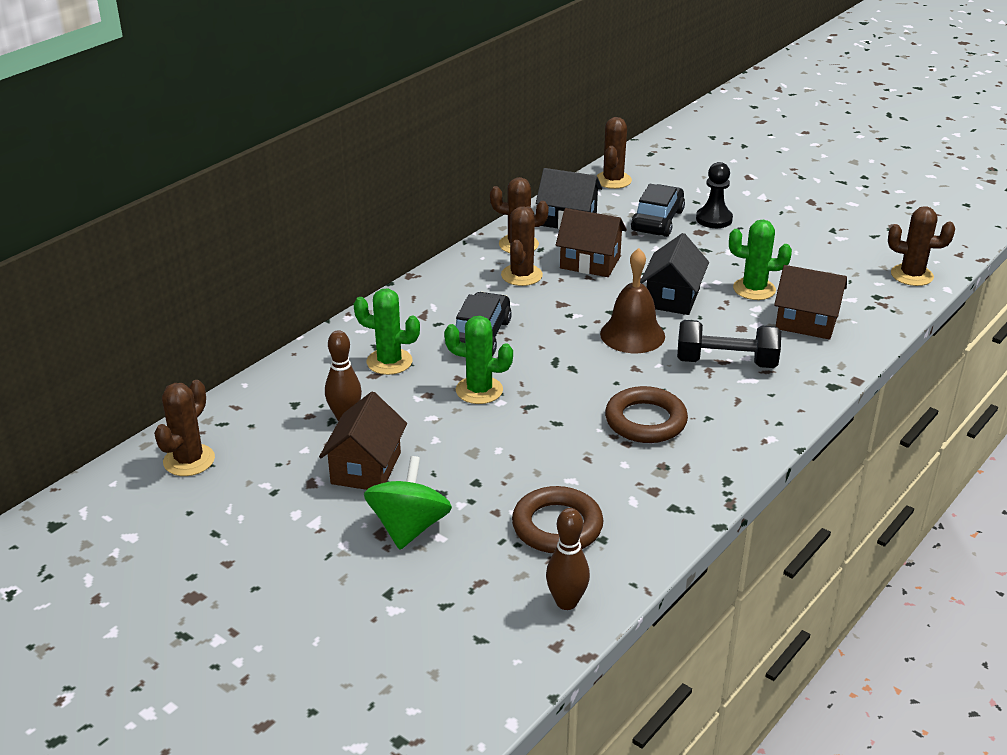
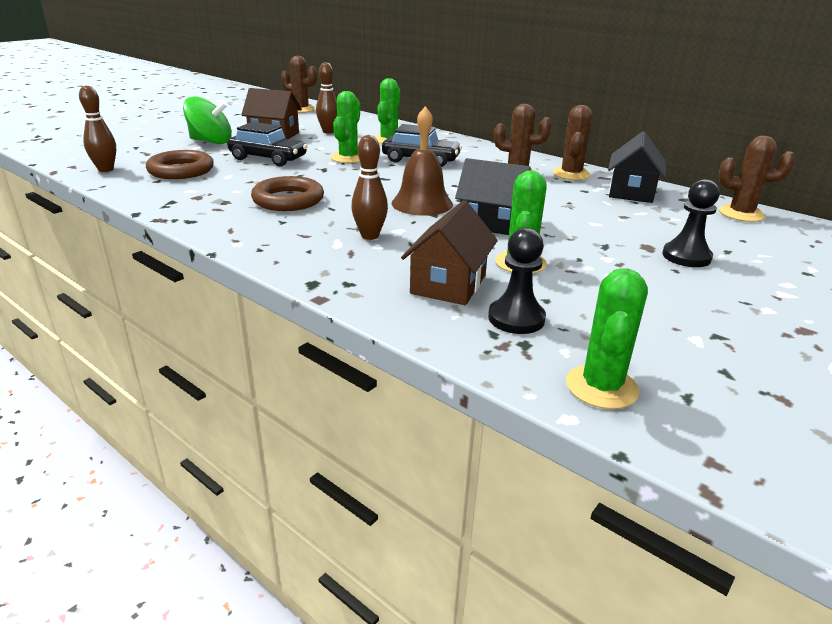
camera: 90 degrees right, 5 degrees down
brown house [556,208,627,277] -> none
black car [631,184,685,237] -> black car moved to [227,122,308,166]
black dumbbell [677,320,781,368] -> brown bowling pin [351,135,388,240]
brown cactus [888,206,955,286] -> green cactus [566,268,648,409]
none -> black pawn [488,228,546,334]

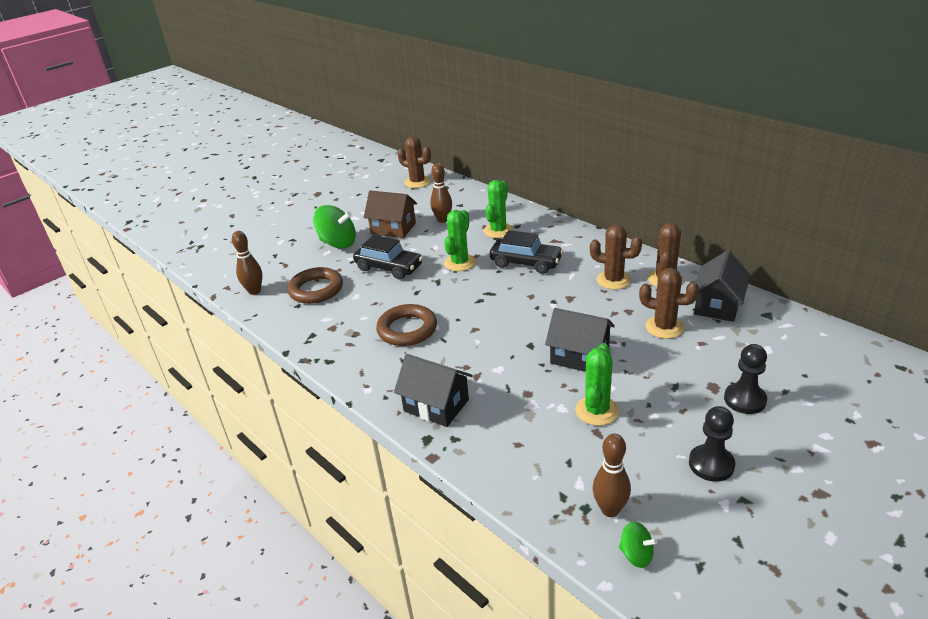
camera: 10 degrees right, 5 degrees up
brown bowling pin [351,135,388,240] -> brown bowling pin moved to [593,434,631,517]
brown bell [392,106,453,216] -> none
brown house [401,200,498,305] -> none
black pawn [488,228,546,334] -> black pawn moved to [689,406,735,482]
green cactus [566,268,648,409] -> green spinning top [619,521,657,568]
brown cactus [719,136,796,222] -> brown cactus moved to [639,268,699,339]
none -> black house [394,354,473,427]

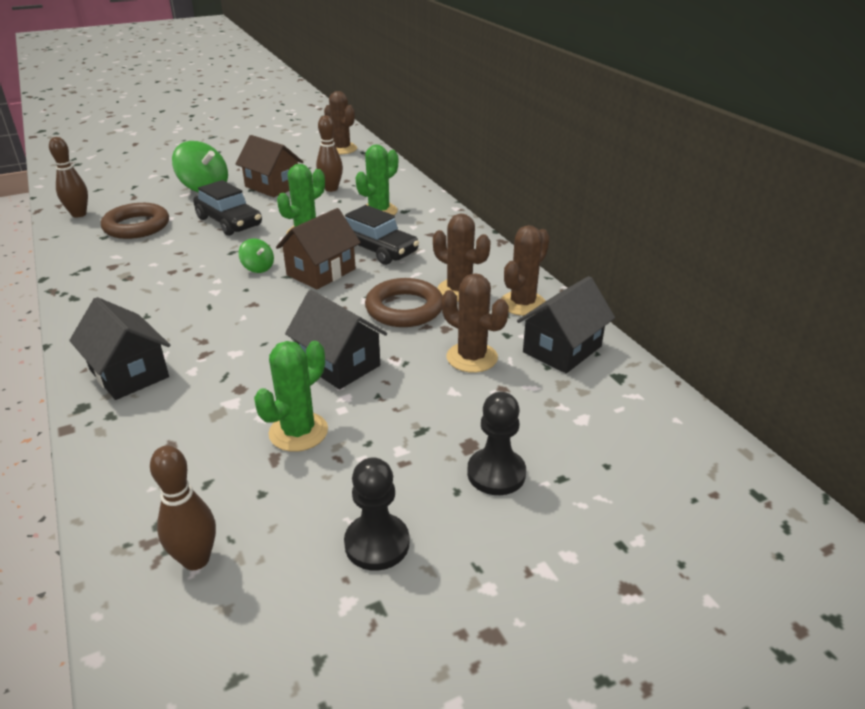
camera: 15 degrees right, 0 degrees up
brown ring [376,304,437,346] -> brown ring moved to [365,278,442,327]
green spinning top [619,521,657,568] -> green spinning top moved to [239,238,274,273]
none -> brown house [276,208,361,289]

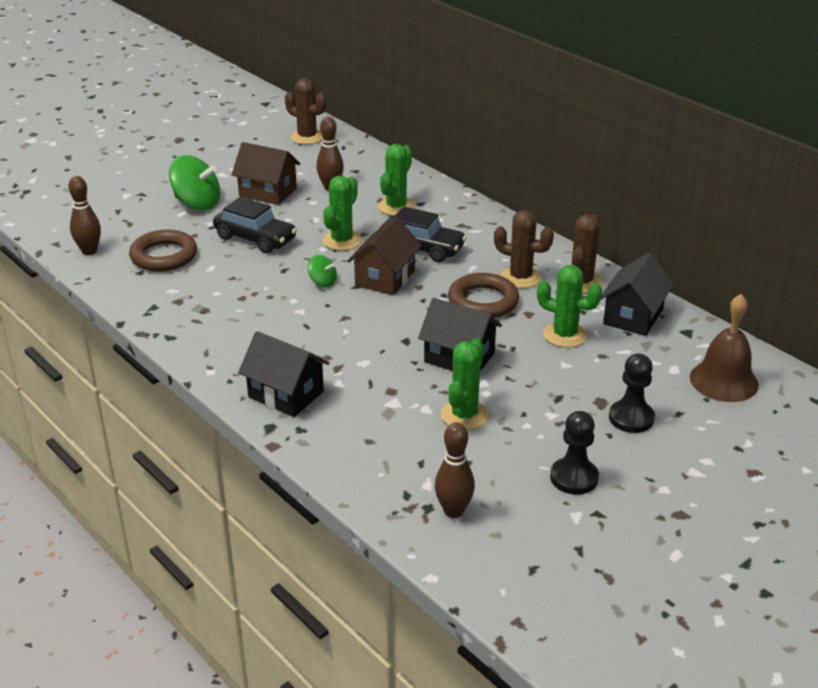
camera: 15 degrees left, 0 degrees up
brown cactus [442,273,509,373] -> green cactus [537,265,602,348]
none -> brown bell [690,294,759,402]

